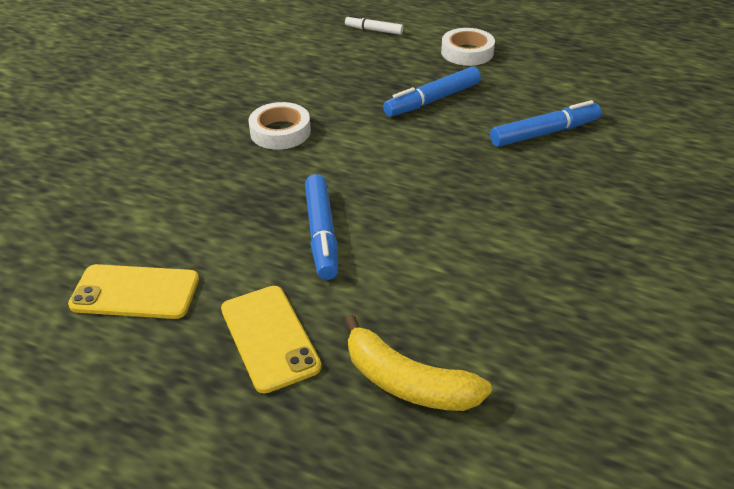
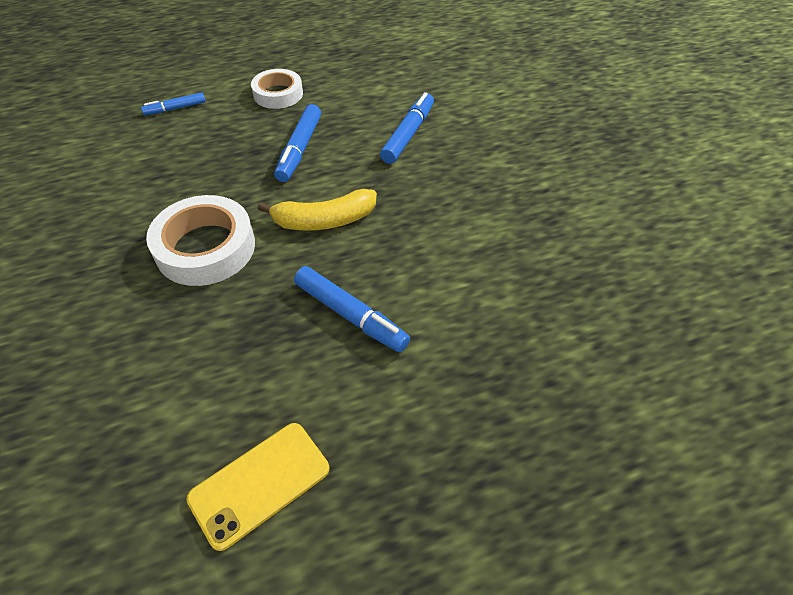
camera: 45 degrees left, 10 degrees up
yellow phone [221,286,322,393] -> none
white tape [248,102,311,150] -> white tape [146,195,255,286], size x1.54
yellow banana [344,314,492,411] -> yellow banana moved to [258,189,377,231]
white marker [345,15,403,35] -> blue marker [141,92,206,115]

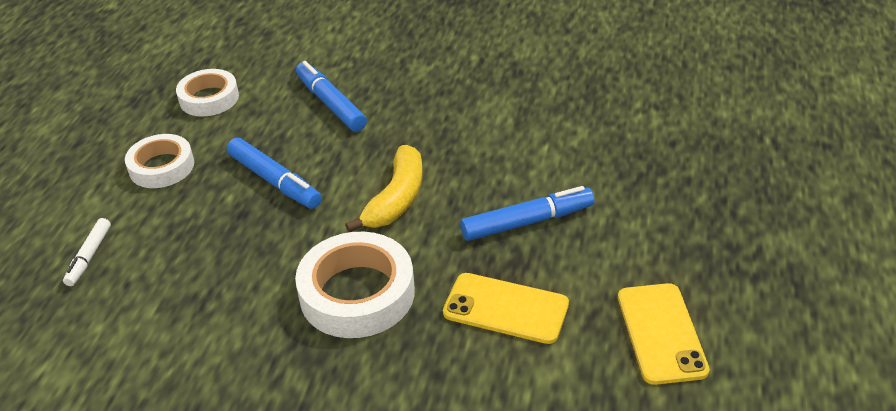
camera: 55 degrees left, 10 degrees down
blue marker [141,92,206,115] -> white marker [63,218,111,286]
none -> white tape [176,69,239,117]
none -> yellow phone [443,273,569,344]

